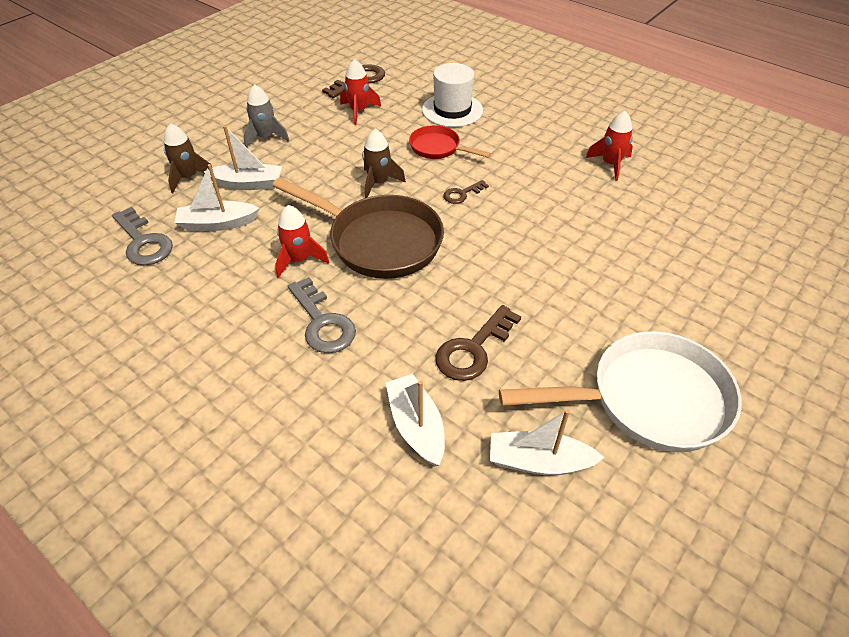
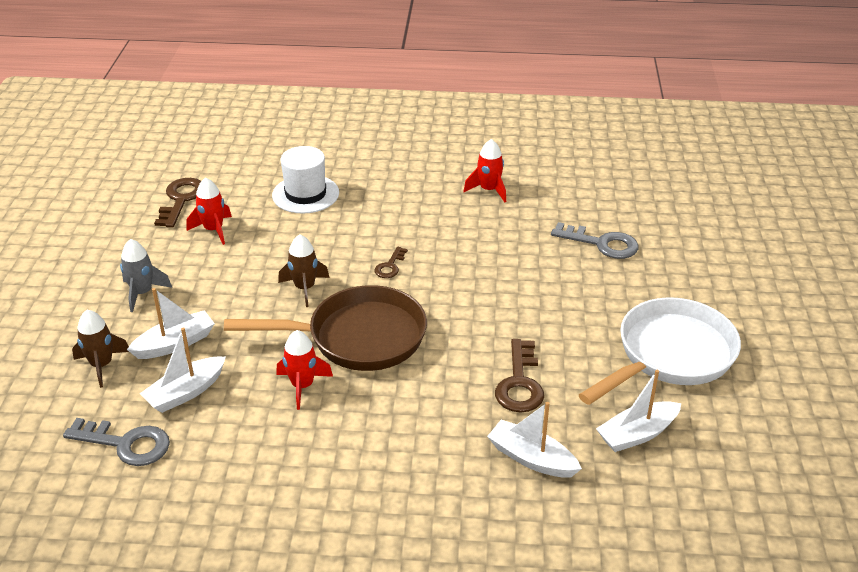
camera: 35 degrees left, 10 degrees down
grey key [288,277,356,353] -> grey key moved to [551,222,639,259]
red pan [409,125,491,159] -> none

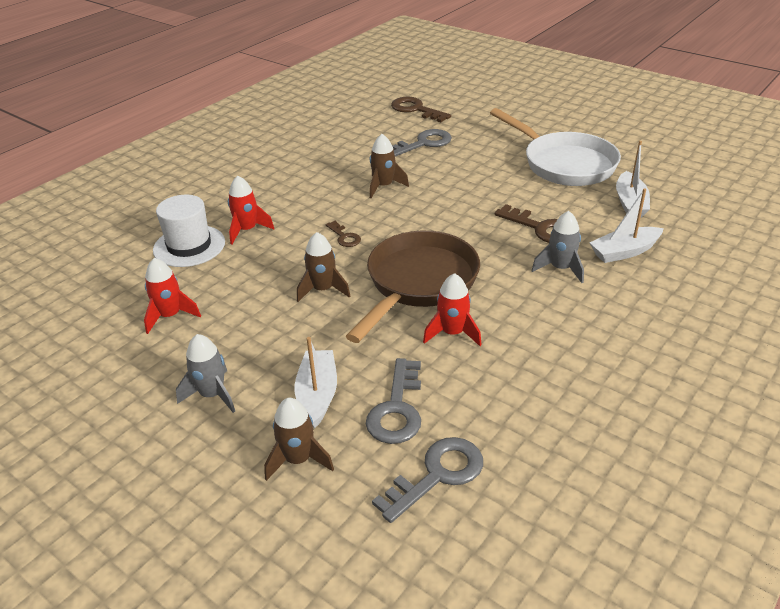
camera: 55 degrees left, 0 degrees up
white boat [140,327,226,413] -> grey key [366,358,421,444]
brown key [154,178,201,228] -> brown key moved to [391,97,451,122]
red rocket [463,139,506,202] -> red rocket moved to [228,176,274,244]
white pan [579,297,741,405] -> white pan turned 150 degrees clockwise [490,108,621,186]
none -> brown rocket [370,134,409,198]
none -> grey rocket [532,211,584,283]

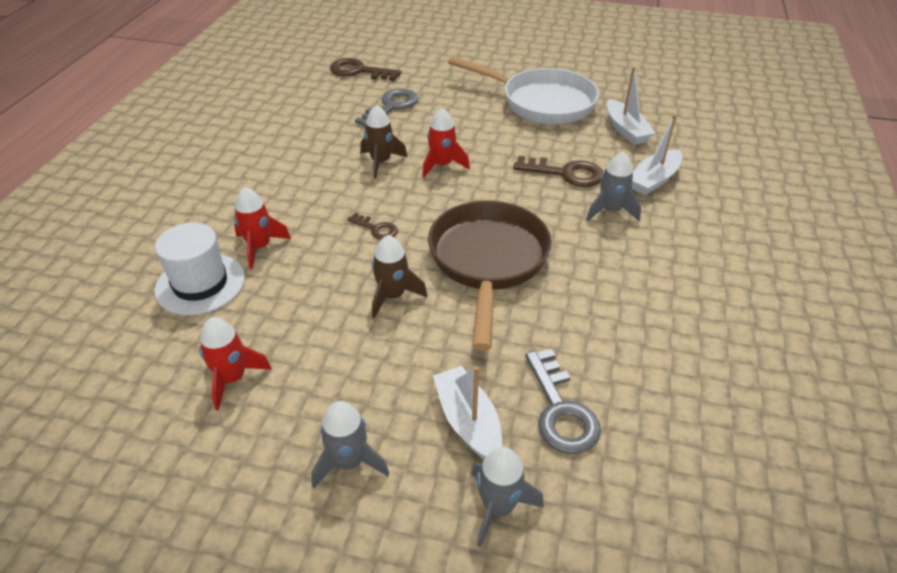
camera: 25 degrees left, 5 degrees up
brown rocket [264,398,334,481] -> grey rocket [472,447,544,547]
grey key [372,437,483,523] -> none
red rocket [423,273,482,346] -> red rocket moved to [422,108,470,178]

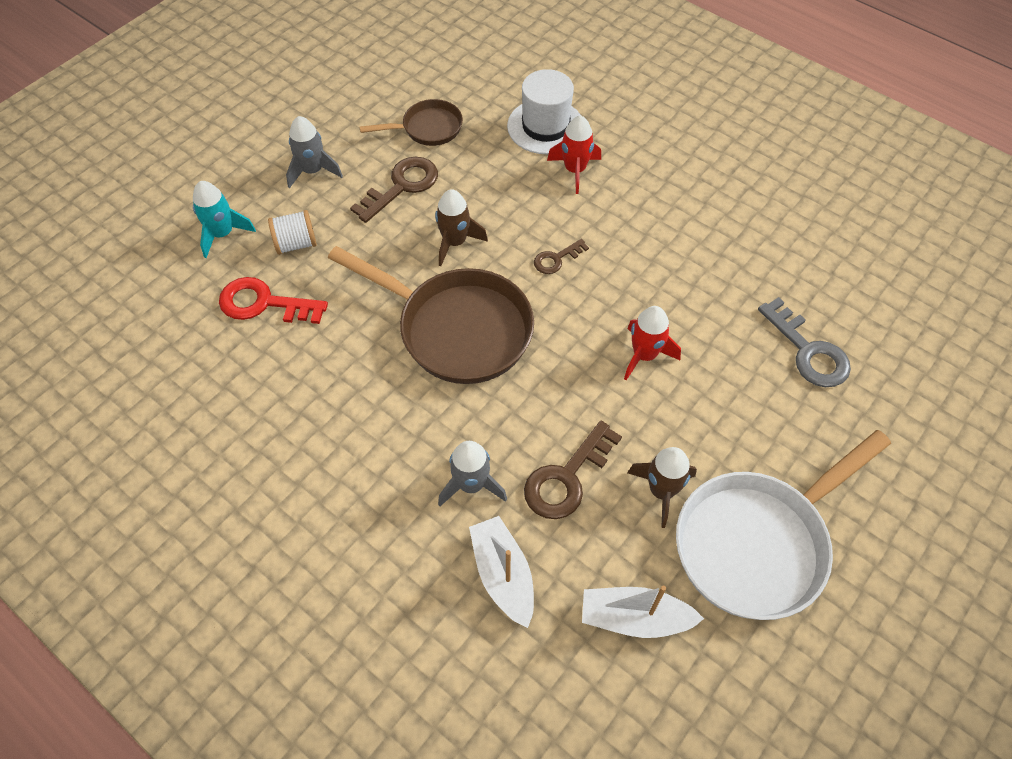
camera: 115 degrees right, 15 degrees up
red rocket [199,317,272,410] -> brown pan [360,99,463,146]
brown key [330,58,401,81] -> brown key moved to [350,157,438,223]
brown rocket [360,105,407,178] -> brown rocket moved to [627,447,697,528]
white boat [433,366,502,459] -> white spool [268,210,317,255]
grey rocket [472,447,544,547] -> turquoise rocket [193,181,256,258]
grey key [525,349,601,454] -> red key [219,277,328,324]

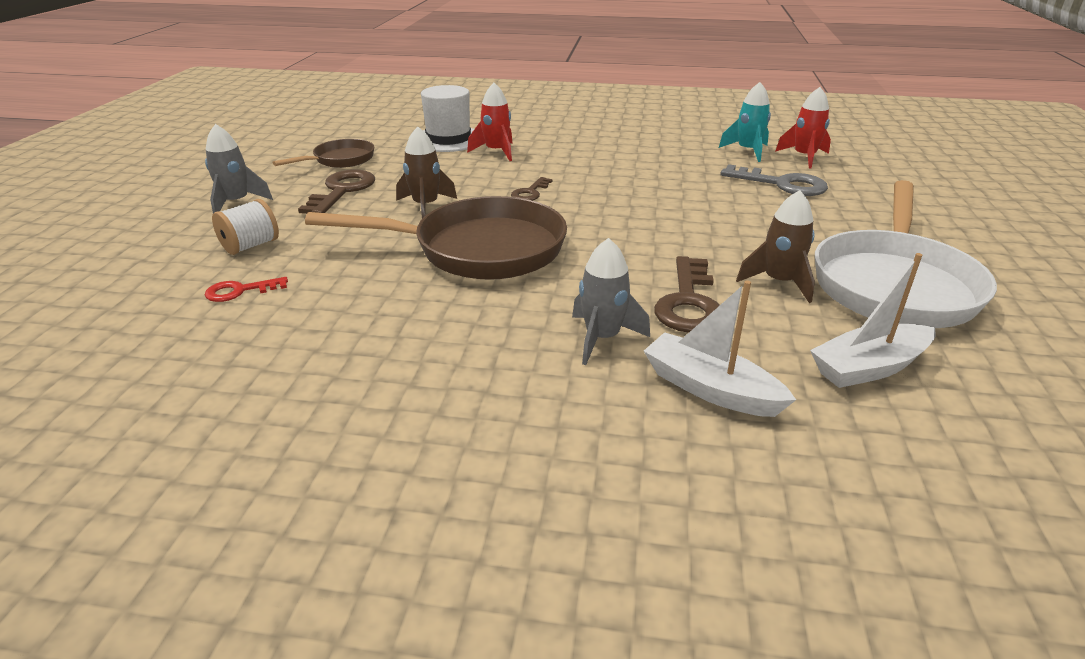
camera: 30 degrees left, 25 degrees down
turquoise rocket [193,181,256,258] -> turquoise rocket moved to [719,82,771,162]
red key [219,277,328,324] -> red key [205,277,288,302], size x0.57
red rocket [624,306,681,380] -> red rocket moved to [775,87,831,168]

